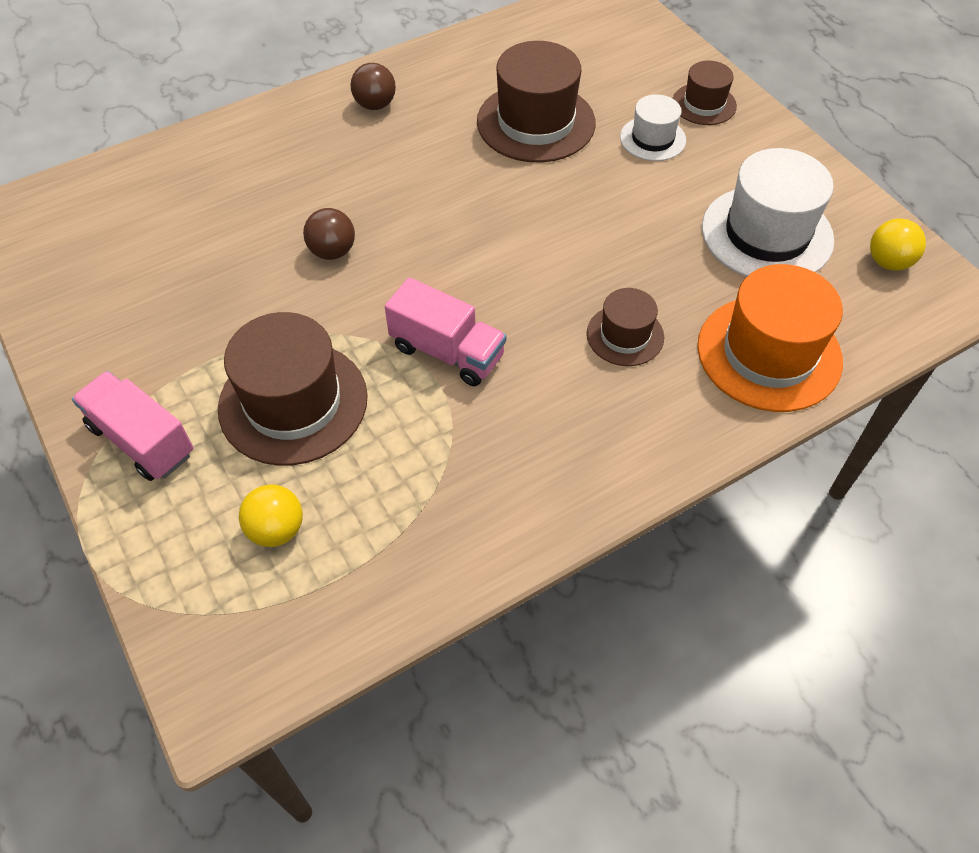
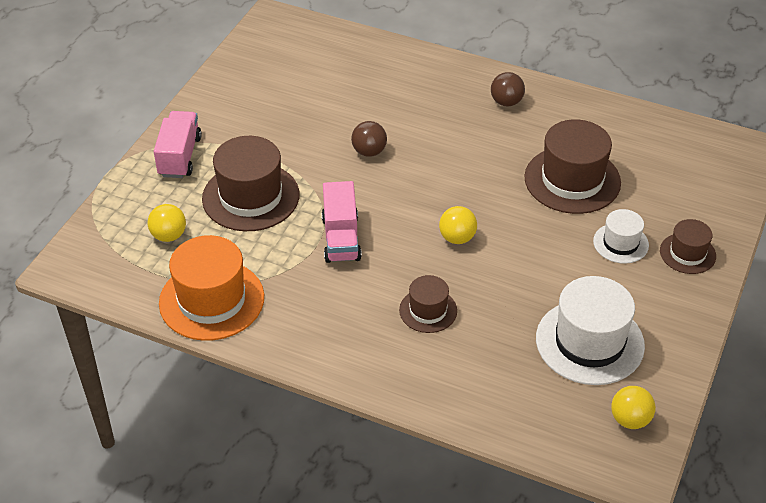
camera: 55 degrees right, 10 degrees down
orange hat [697,264,843,412] -> orange hat moved to [159,235,264,341]
none -> yellow ball [439,206,477,244]

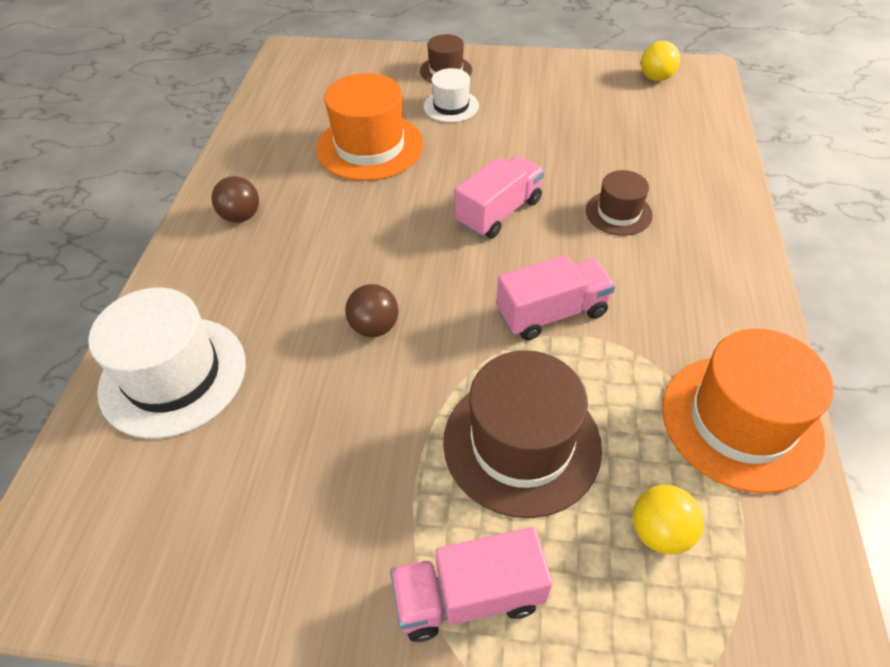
camera: 105 degrees left, 5 degrees up
yellow ball [439,206,477,244] -> pink truck [455,156,544,238]
brown hat [524,119,621,214] -> orange hat [316,73,424,181]
white hat [536,276,645,385] -> white hat moved to [88,287,246,439]

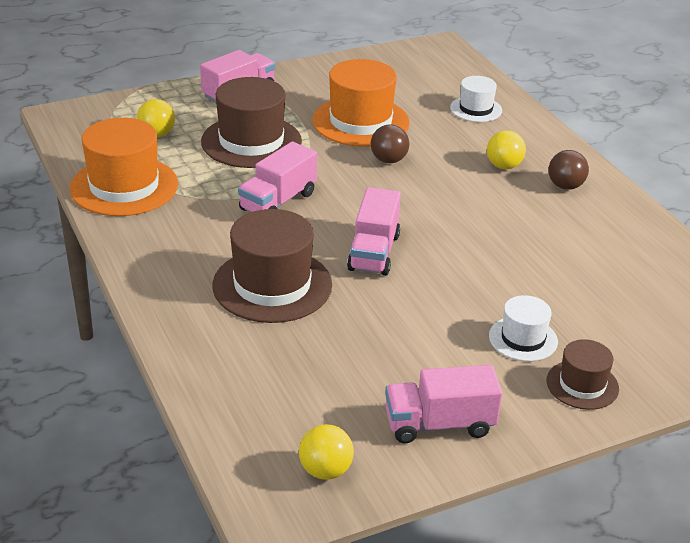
camera: 145 degrees right, 15 degrees down
white hat [88,287,246,439] -> white hat [450,76,502,122], size x0.55
orange hat [316,73,424,181] -> orange hat moved to [312,59,410,147]
brown hat [586,170,653,236] -> brown hat [212,209,332,323], size x1.82
none -> pink truck [385,365,502,444]
none -> yellow ball [487,130,526,169]

